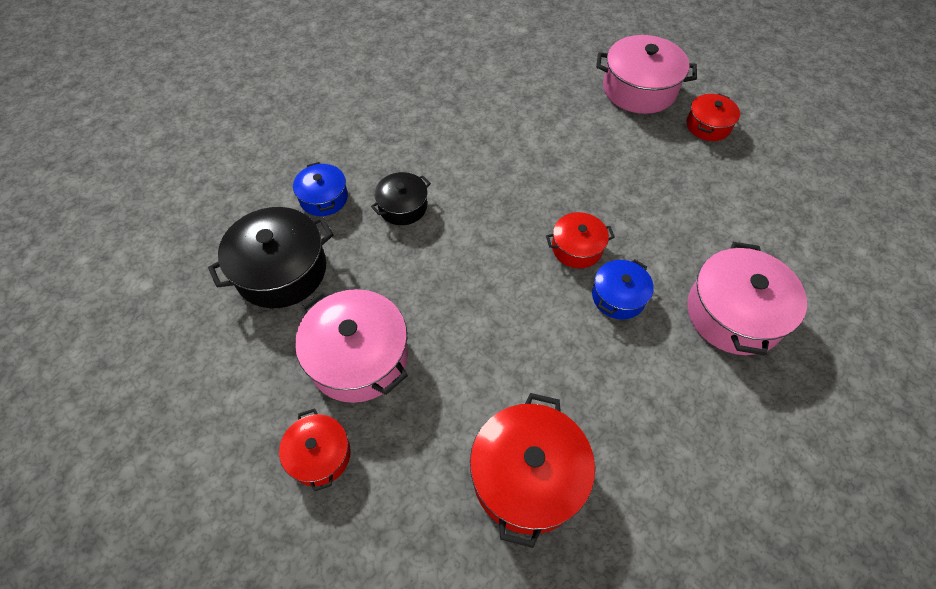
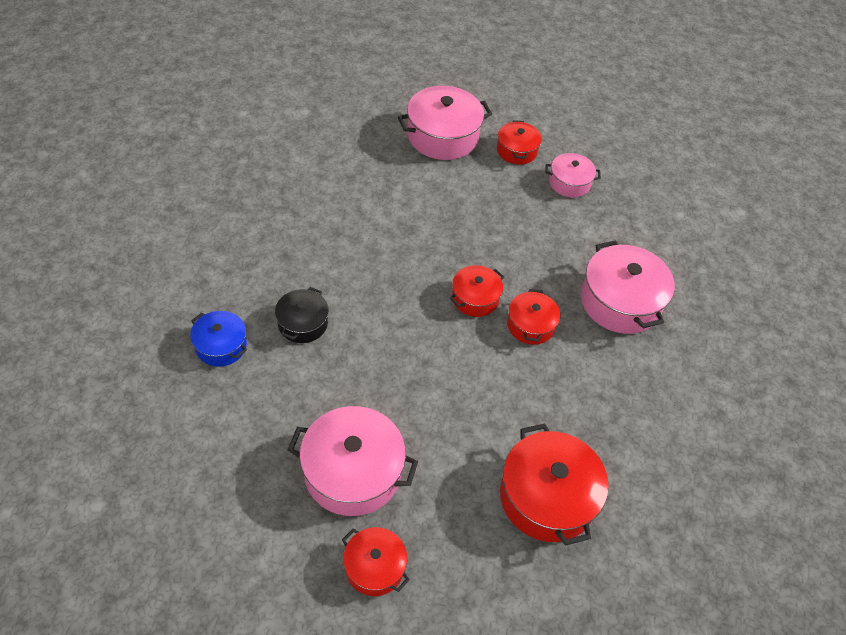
camera: 35 degrees left, 5 degrees down
black pot [208,207,333,308] -> none
blue pot [592,259,654,319] -> red pot [507,289,561,345]
none -> pink pot [546,153,601,198]

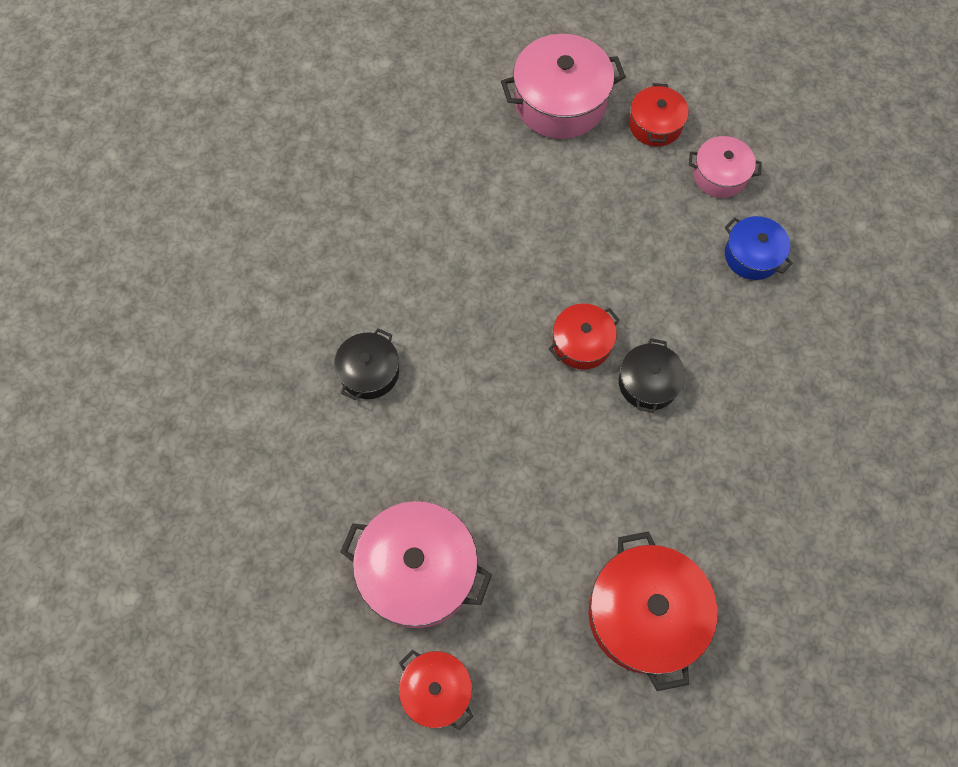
camera: 10 degrees right, 15 degrees up
blue pot [190,311,247,367] -> blue pot moved to [725,216,793,280]
red pot [507,289,561,345] -> black pot [619,338,685,413]
pink pot [581,240,675,334] -> none

